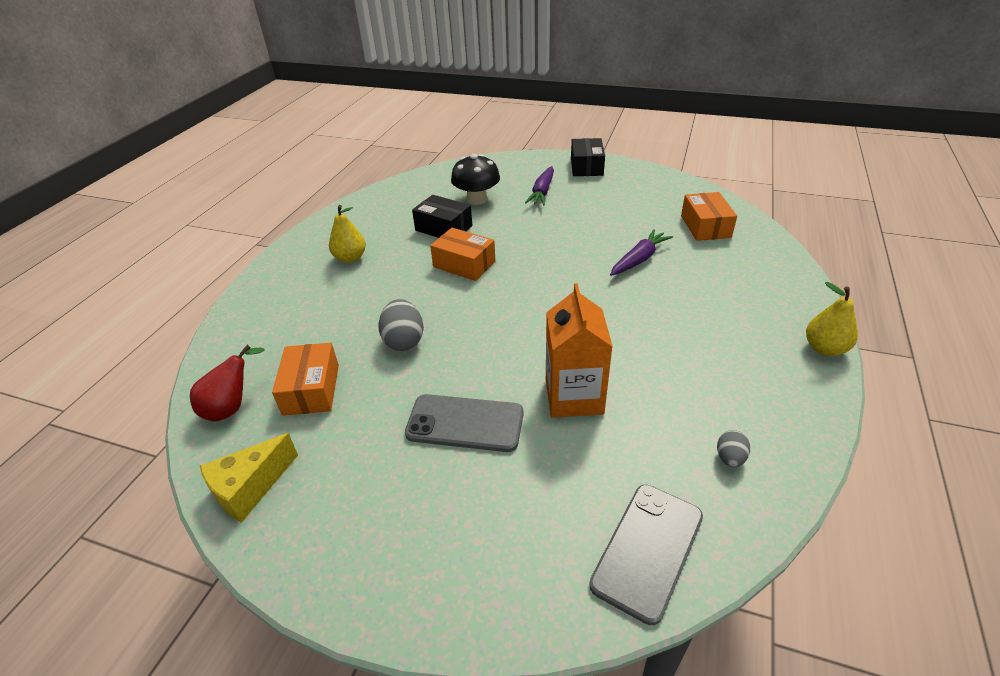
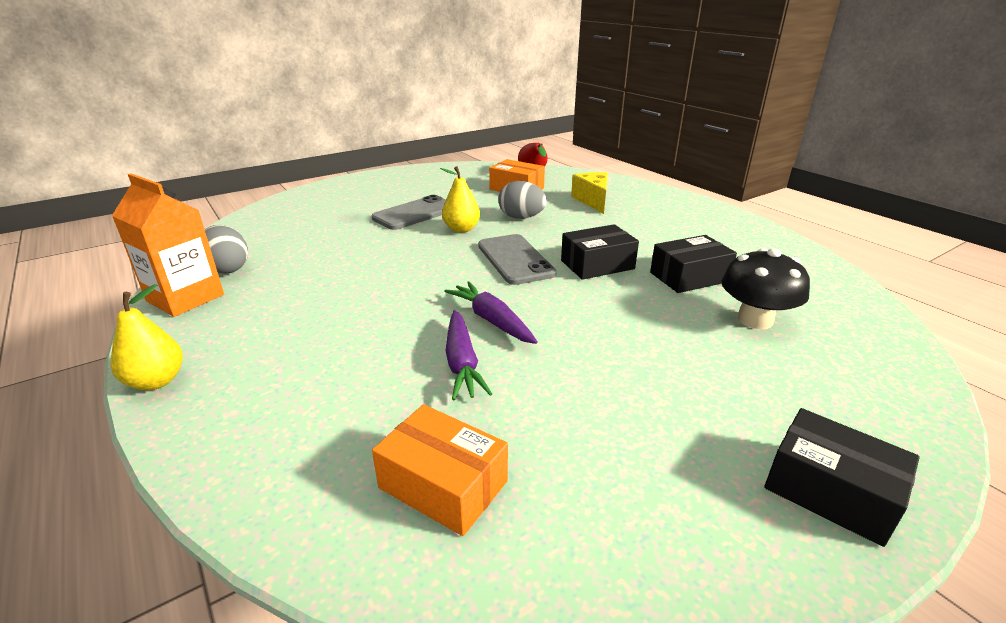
camera: 125 degrees right, 10 degrees down
yellow cheese [200,433,298,523] -> yellow cheese moved to [571,172,608,214]
yellow pear [329,205,366,263] -> yellow pear moved to [440,166,480,233]
orange box [430,228,495,281] -> black box [561,224,639,280]
purple carrot [525,166,554,205] -> purple carrot moved to [444,281,538,344]
orange carton [546,283,613,418] -> orange carton moved to [112,174,224,317]
grey phone [589,485,703,625] -> grey phone moved to [478,234,556,285]
grey egg [717,430,750,467] -> grey egg [205,225,248,274], size x1.78

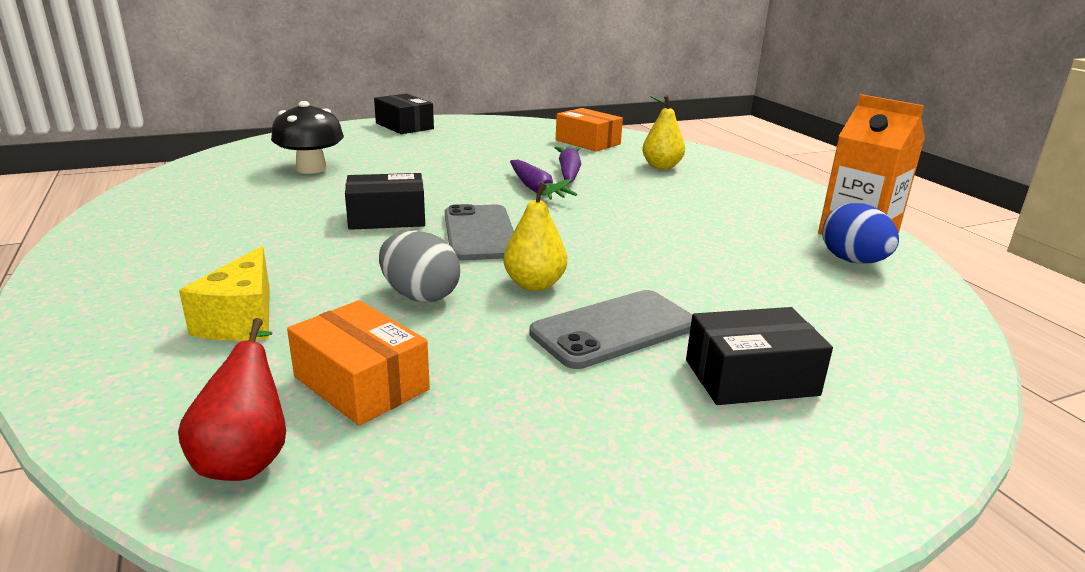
camera: 170 degrees left, 5 degrees down
yellow pear [111,285,183,390] -> yellow pear moved to [642,95,685,170]
grey egg [205,225,248,274] -> blue egg [822,203,899,264]
black box [650,235,737,293] -> black box moved to [686,307,833,405]

